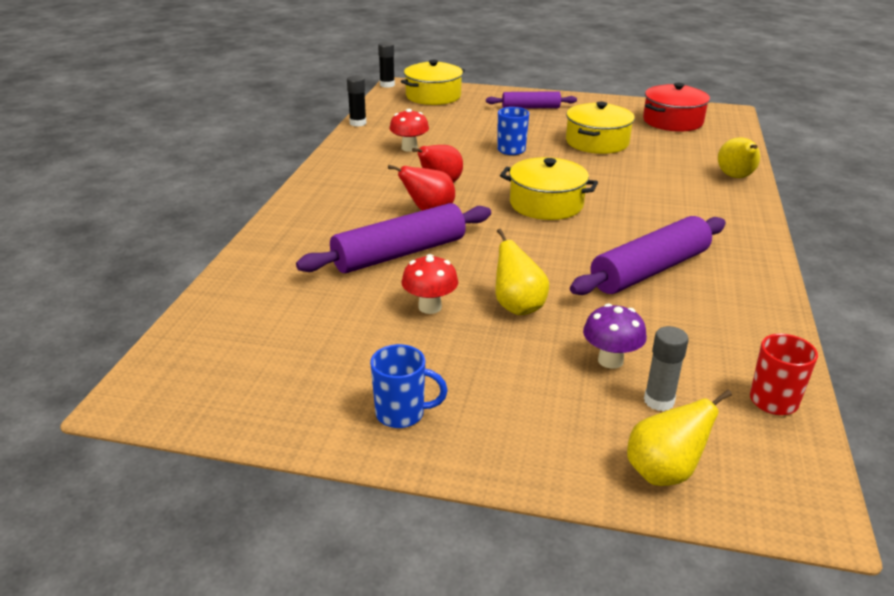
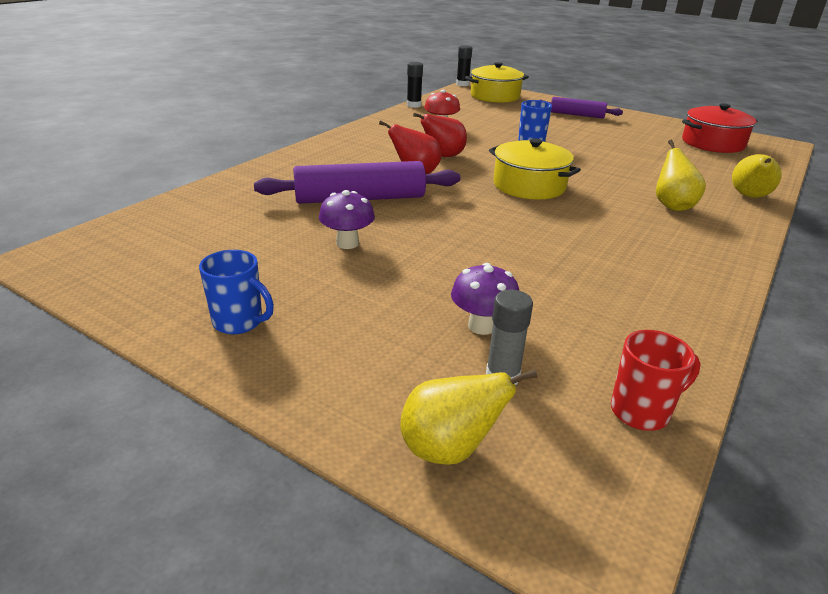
camera: 20 degrees right, 0 degrees up
red mushroom [401,254,458,314] -> purple mushroom [319,190,375,249]
yellow pear [495,229,549,315] -> yellow pear moved to [656,140,706,211]
yellow pot [566,102,635,154] -> none
purple rolling pin [570,216,726,295] -> none

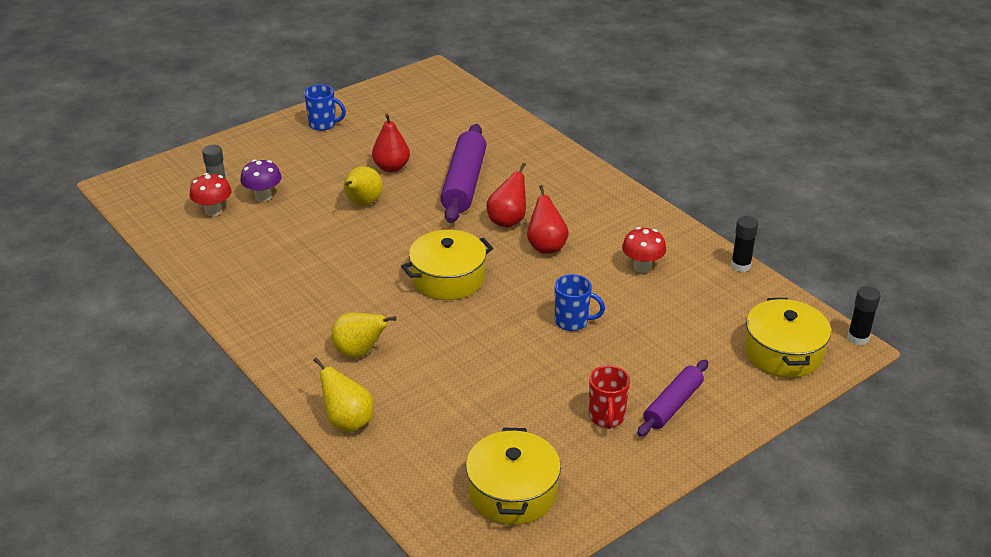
camera: 110 degrees right, 5 degrees up
blue mug [199,250,274,334] -> blue mug turned 120 degrees counterclockwise [304,85,346,131]
purple mushroom [319,190,375,249] -> red pear [372,113,410,172]
yellow pear [400,369,537,465] -> yellow pear moved to [344,166,383,206]
red mug [611,330,701,431] -> red mug moved to [589,366,630,429]
red pot [682,103,757,153] -> yellow pot [466,428,561,525]
none -> red mushroom [189,173,232,216]

